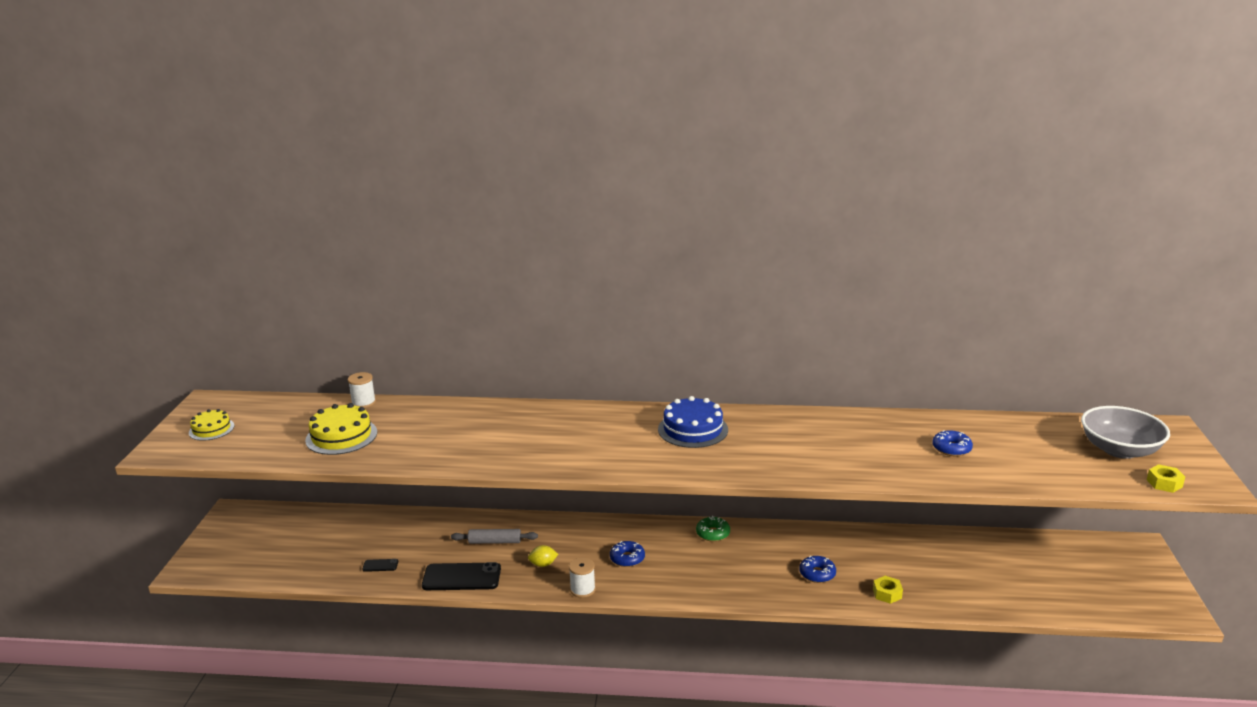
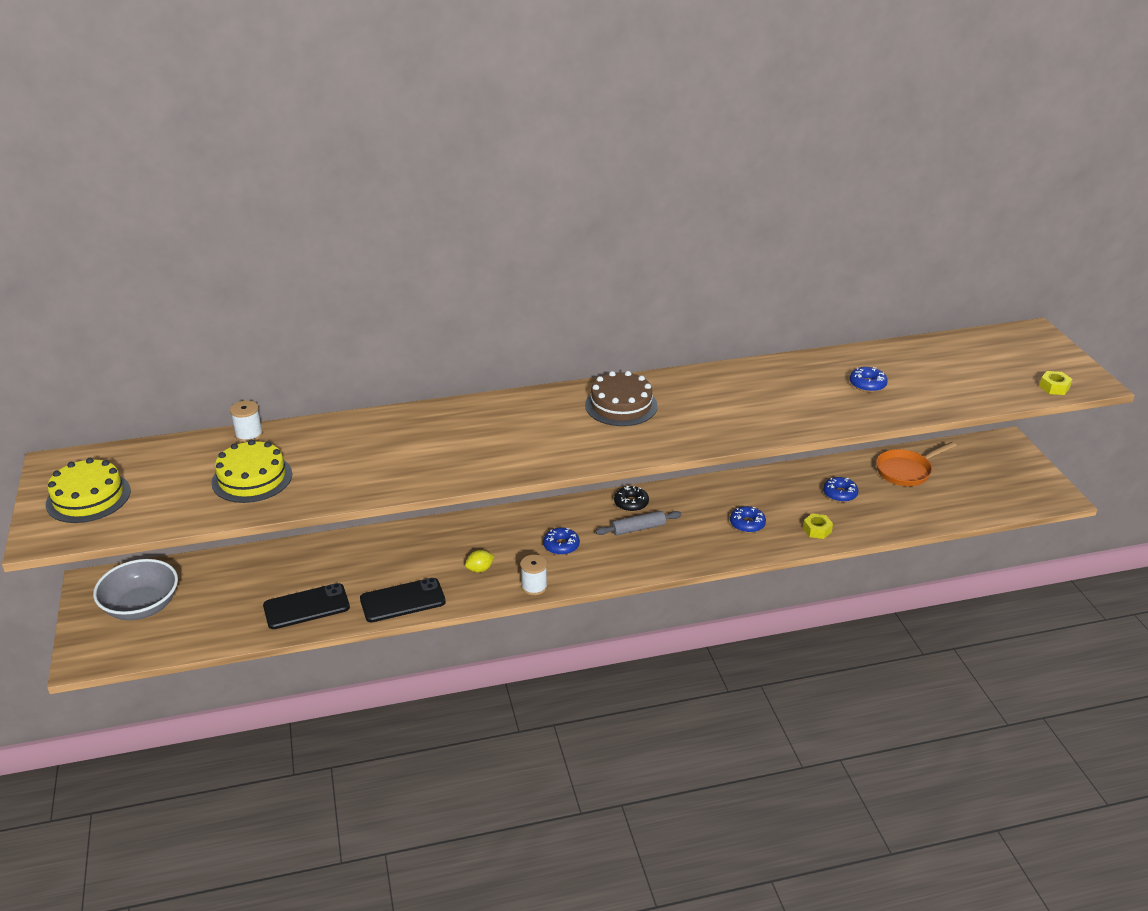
camera: 20 degrees left, 10 degrees up
yellow cake [189,409,234,441] -> yellow cake [46,458,131,523], size x1.59
black phone [362,559,398,572] -> black phone [263,583,350,629], size x2.20
grey rolling pin [451,529,538,544] -> grey rolling pin moved to [595,511,681,535]
blue cake [658,396,728,448] -> brown cake [585,371,658,426]
green donut [696,516,730,542] -> black donut [614,486,649,512]
grey bowl [1081,406,1170,459] -> grey bowl moved to [93,559,178,620]
none -> blue donut [823,477,859,502]
none -> orange pan [876,442,957,486]

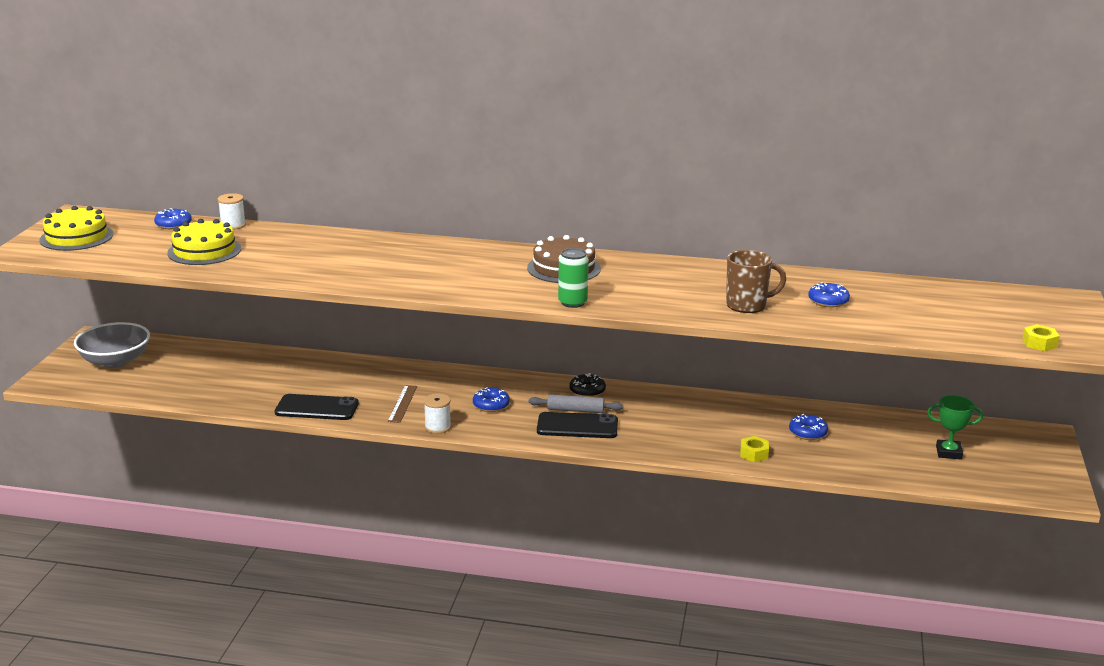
camera: 25 degrees right, 10 degrees down
black phone [263,583,350,629] -> black phone moved to [537,412,618,438]
yellow lemon [465,550,494,573] -> brown ruler [388,385,417,423]
blue donut [730,506,766,533] -> blue donut moved to [154,208,192,229]
orange pan [876,442,957,486] -> none
none -> green can [558,248,589,308]
none -> brown mug [726,250,786,313]
none -> green trophy [927,395,983,459]

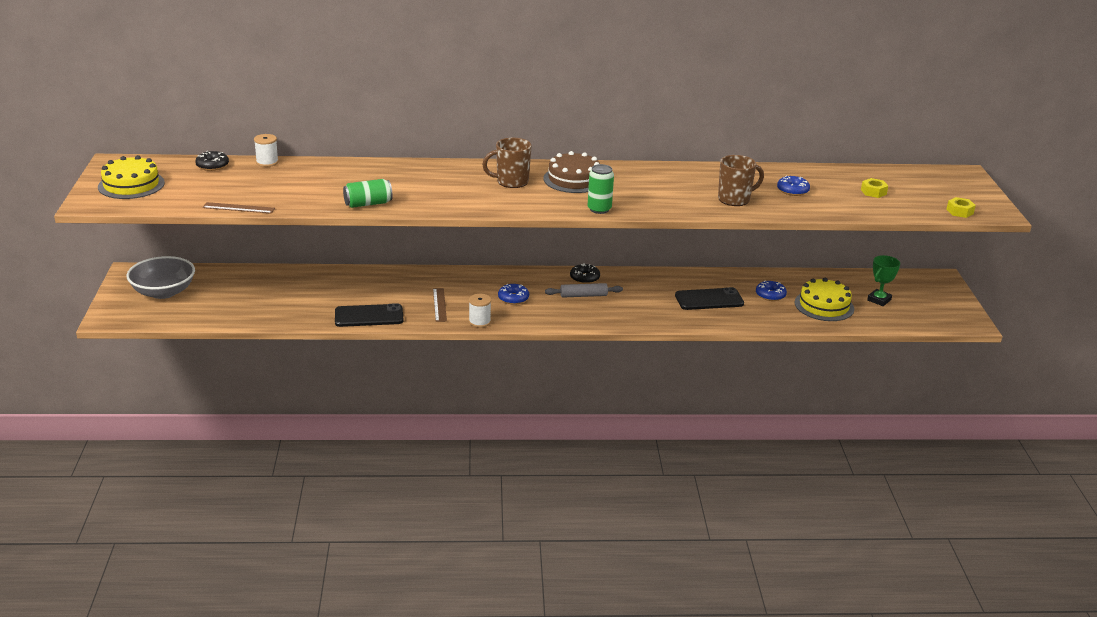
camera: 15 degrees left, 5 degrees up
blue donut [154,208,192,229] -> black donut [195,151,229,171]
yellow cake [167,219,241,265] -> yellow cake moved to [794,278,854,321]
black phone [537,412,618,438] -> black phone moved to [675,287,744,310]
yellow nut [740,436,769,462] -> yellow nut moved to [861,178,888,198]
green trophy [927,395,983,459] -> green trophy turned 45 degrees counterclockwise [867,255,900,306]
none -> brown ruler [203,202,275,214]
none -> green can [343,179,393,208]
none -> brown mug [482,138,532,188]

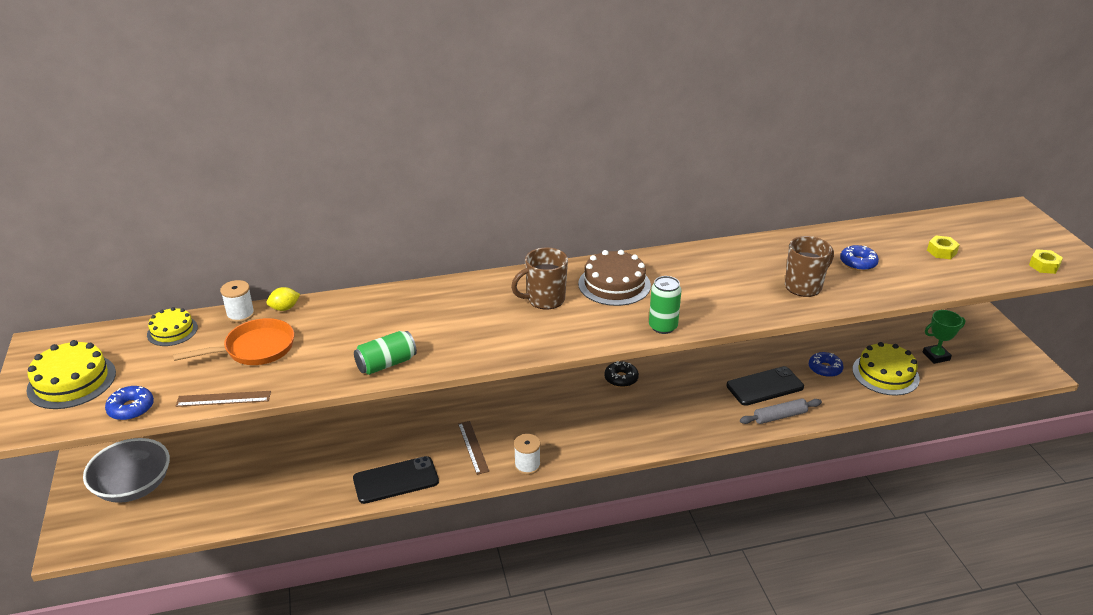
camera: 10 degrees left, 5 degrees up
black donut [195,151,229,171] -> yellow cake [147,307,198,346]
blue donut [498,284,529,305] -> blue donut moved to [105,386,154,420]
grey rolling pin [545,283,623,298] -> grey rolling pin moved to [740,399,822,424]
green trophy [867,255,900,306] -> green trophy turned 45 degrees clockwise [923,310,965,364]
none -> orange pan [173,318,294,365]
none -> yellow lemon [266,287,300,311]

